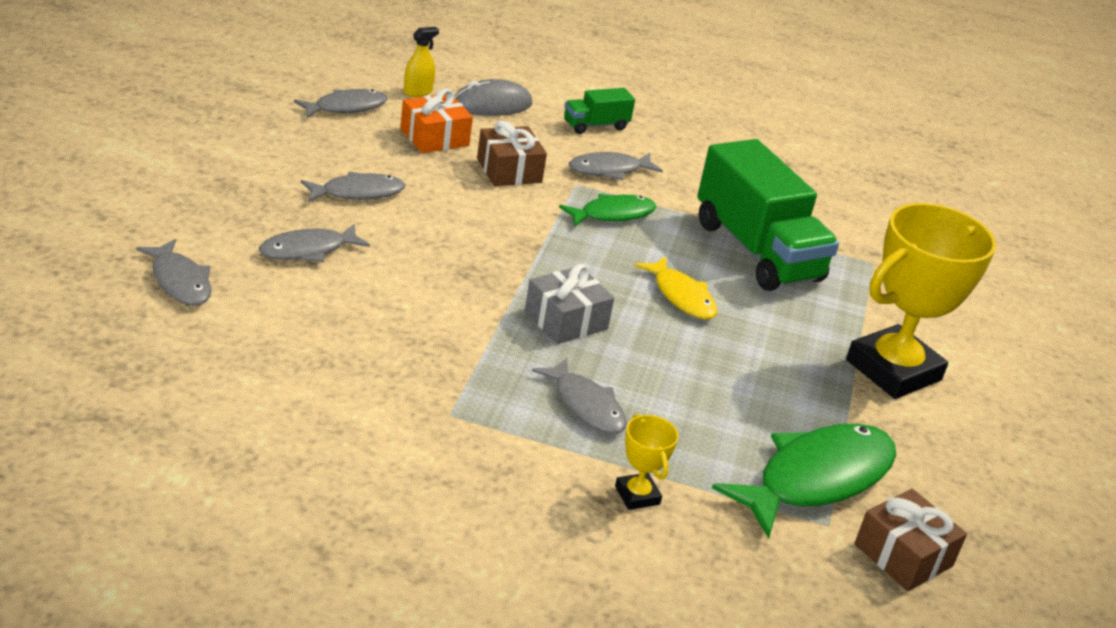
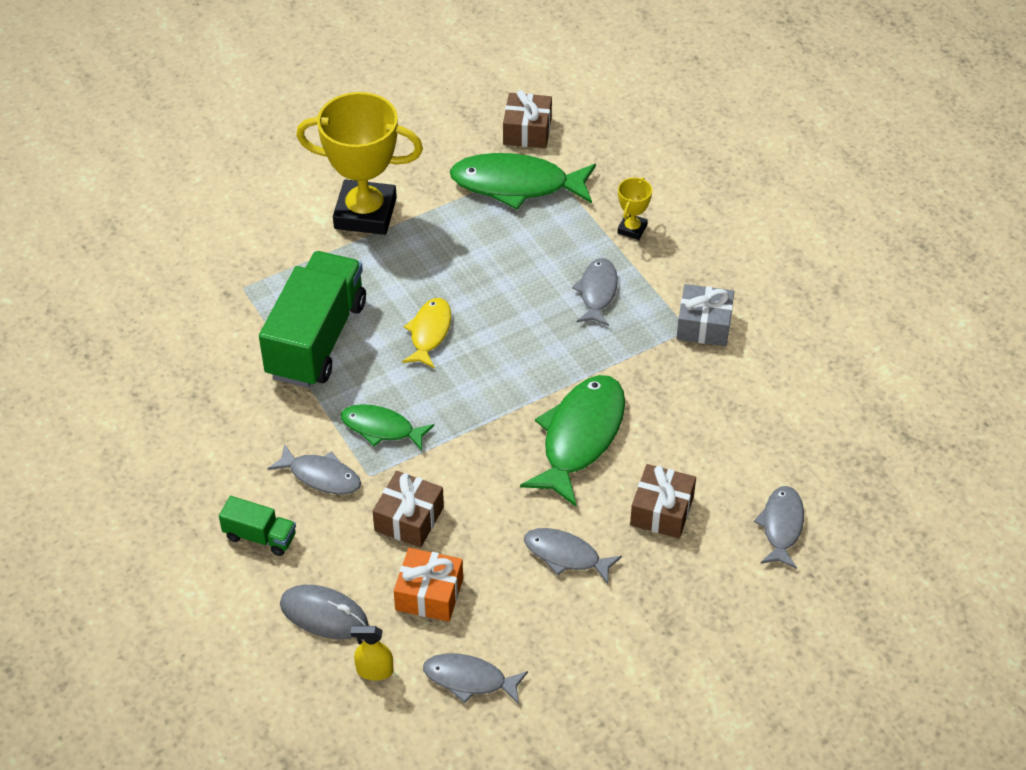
camera: 130 degrees left, 15 degrees up
grey fish [259,224,370,262] -> brown gift [630,464,696,538]
grey gift [525,264,614,344] -> grey gift moved to [676,284,734,346]
none -> green fish [520,375,625,507]

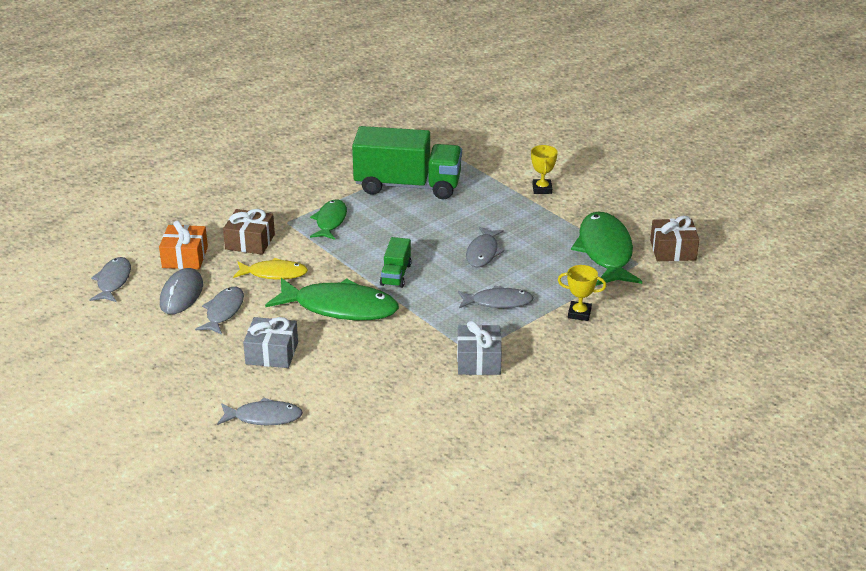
camera: 80 degrees right, 15 degrees down
green truck [219,496,296,556] -> green truck moved to [380,237,412,288]
grey fish [268,444,361,495] -> grey fish moved to [466,227,504,267]
grey mouse [280,585,368,639] -> grey mouse moved to [160,268,203,314]
yellow trophy [296,92,423,235] -> yellow trophy [531,145,558,194], size x0.44
yellow spray bottle [351,626,393,680] -> none
yellow fish [402,298,451,368] -> yellow fish moved to [233,258,308,280]
brown gift [630,464,696,538] -> grey gift [243,317,298,368]

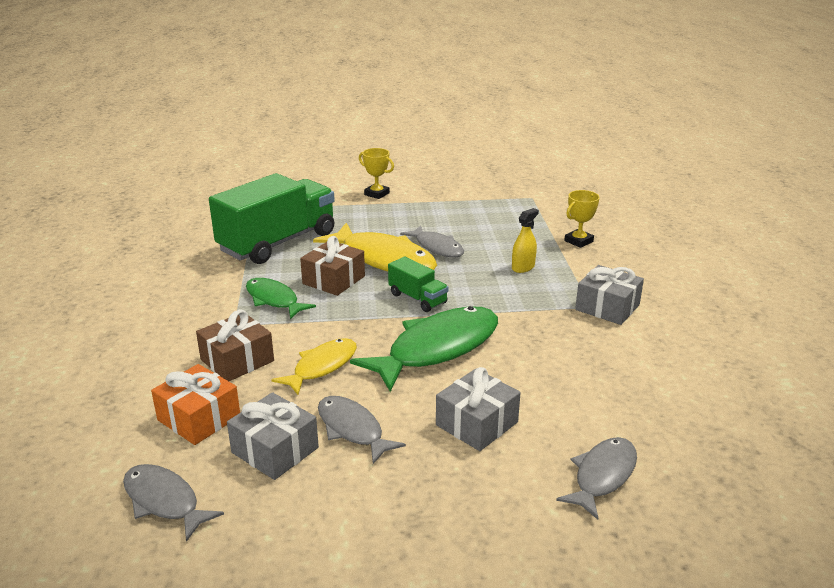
camera: 55 degrees left, 5 degrees down
grey mouse [160,268,203,314] -> grey gift [227,392,319,480]
grey fish [458,285,534,308] -> yellow spray bottle [512,208,539,273]
green fish [571,212,642,286] -> none
brown gift [650,216,699,261] -> brown gift moved to [300,236,365,296]
none -> yellow fish [313,223,437,271]

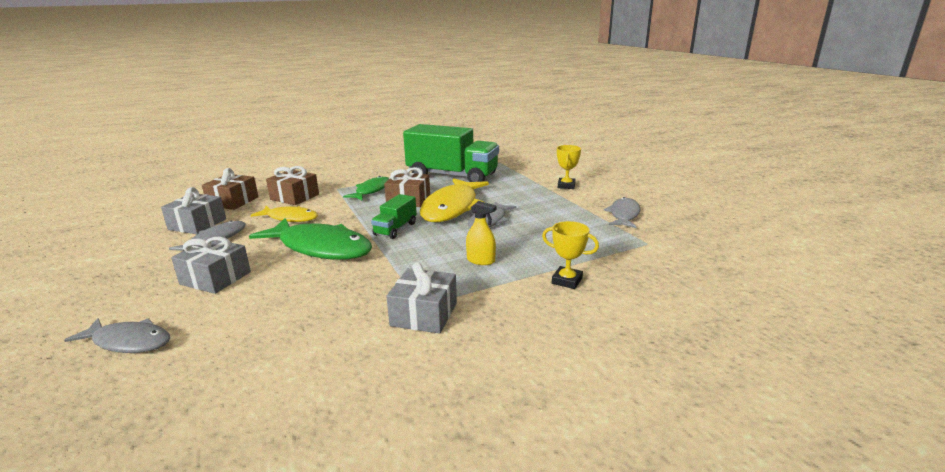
camera: 70 degrees right, 5 degrees down
grey fish [123,464,224,542] -> grey fish moved to [604,197,640,228]
orange gift [151,364,240,445] -> brown gift [202,168,258,210]

